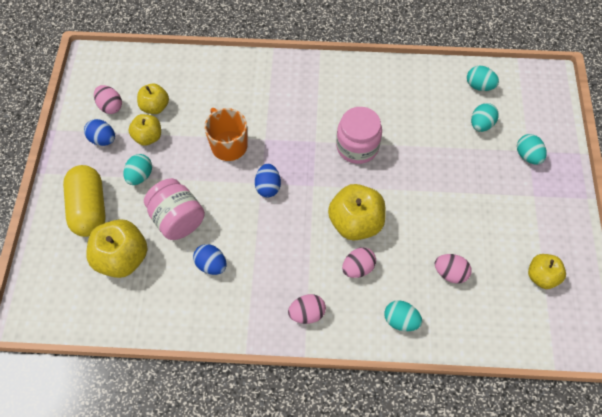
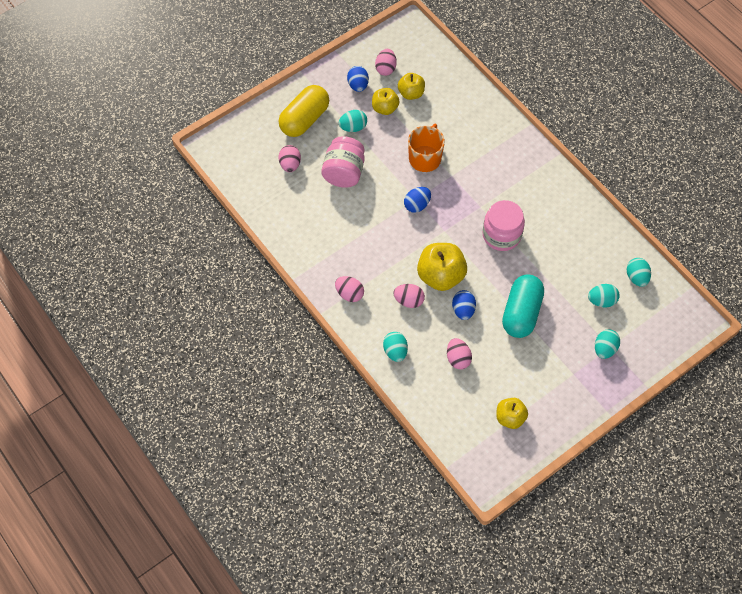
camera: 50 degrees right, 0 degrees up
yellow apple [86,219,147,278] -> pink egg [279,145,301,172]
blue egg [193,244,227,275] -> blue egg moved to [452,290,476,320]
none -> turquoise capsule [502,274,544,338]

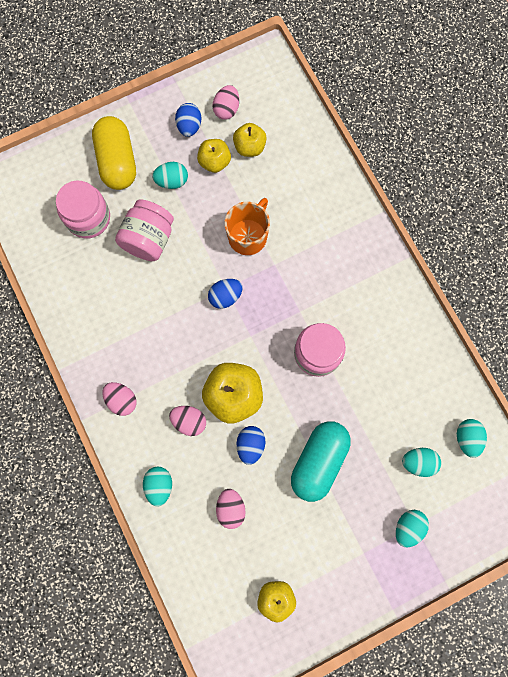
camera: 10 degrees right, 15 degrees up
yellow capsule [279,85,329,137] -> yellow capsule turned 60 degrees counterclockwise [92,116,136,190]
pink egg [279,145,301,172] -> pink jar [56,181,110,238]

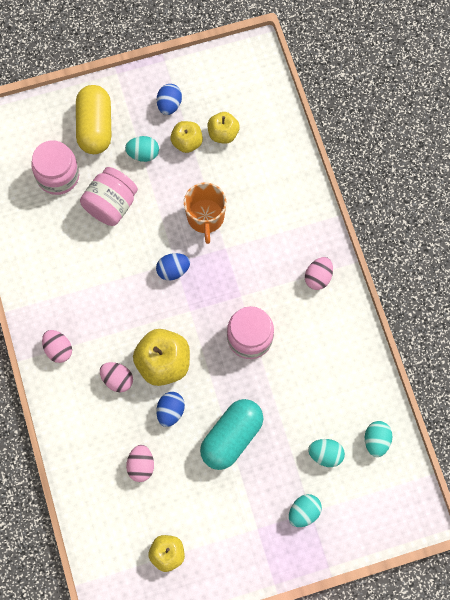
camera: 10 degrees right, 5 degrees down
turquoise egg [143,467,172,507] -> none
pink egg [212,85,239,120] -> pink egg moved to [305,257,333,290]
orange mug [224,198,270,255] -> orange mug turned 135 degrees clockwise [184,182,226,244]

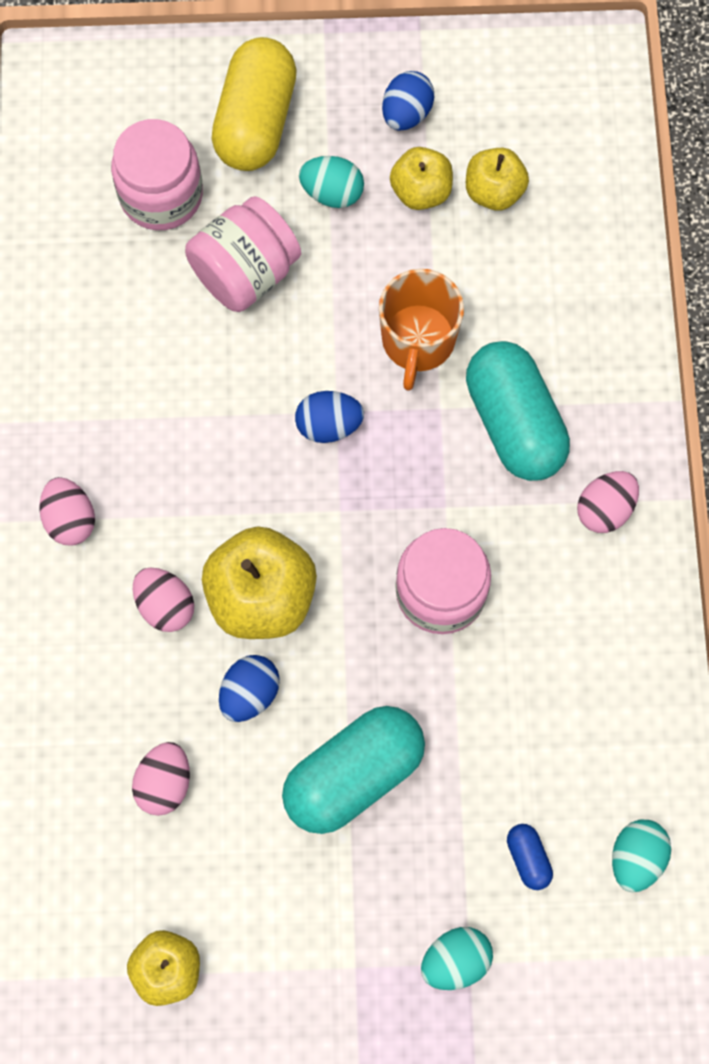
camera: 15 degrees right, 0 degrees up
turquoise egg [308,439,345,467] -> blue capsule [507,824,553,890]
none -> turquoise capsule [466,341,570,481]

